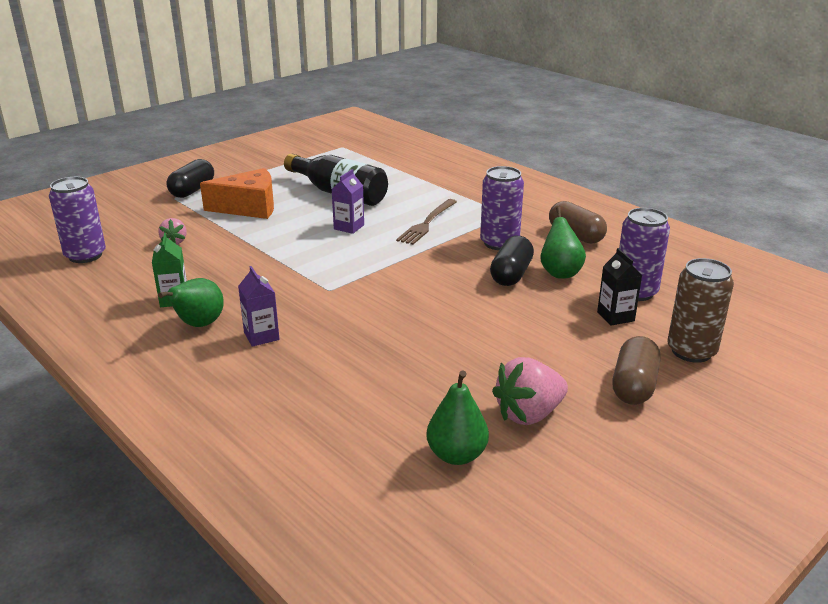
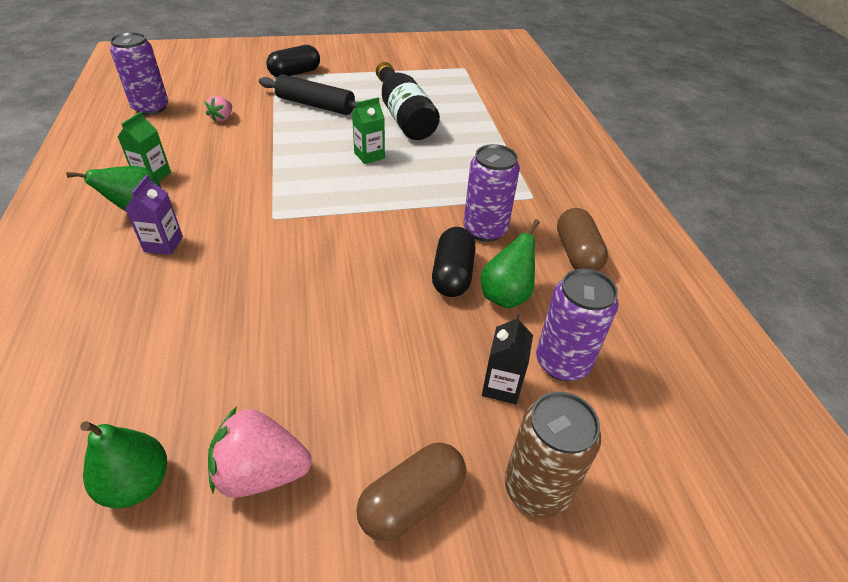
camera: 30 degrees right, 15 degrees up
orange cheese [200,168,274,219] -> black rolling pin [259,74,360,115]
purple carton [331,169,364,234] -> green carton [352,97,385,164]
brown fork [396,199,457,245] -> none
black capsule [490,236,534,286] -> black capsule turned 45 degrees counterclockwise [432,227,475,297]

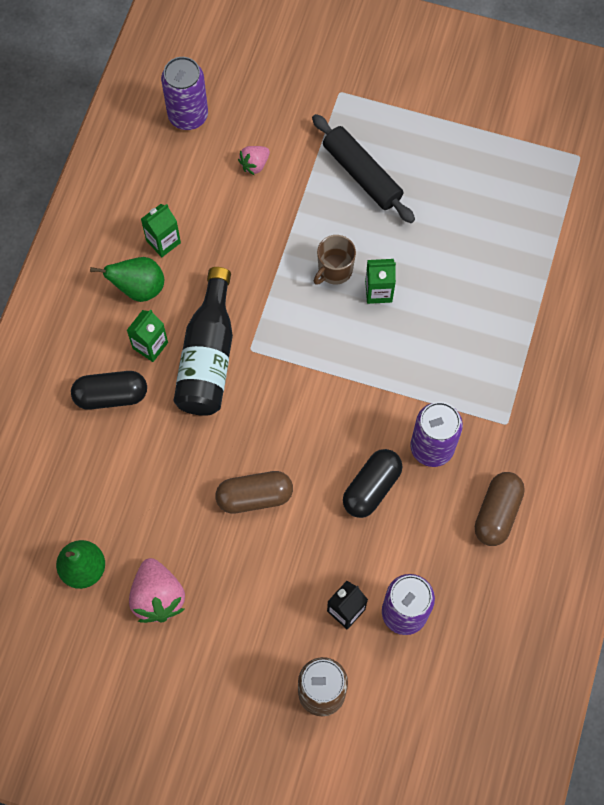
camera: 30 degrees right, 25 degrees up
purple carton [125,175,183,255] -> green carton [127,310,168,362]
pink strawberry [208,407,312,498] -> pink strawberry turned 135 degrees counterclockwise [129,558,185,623]
black capsule [266,45,320,77] -> black capsule moved to [71,371,147,410]
brown capsule [356,443,466,541] -> brown capsule moved to [216,471,293,513]
black bottle [376,62,440,140] -> black bottle moved to [173,267,233,416]
green pear [480,219,540,308] -> none
none -> brown mug [314,235,356,285]

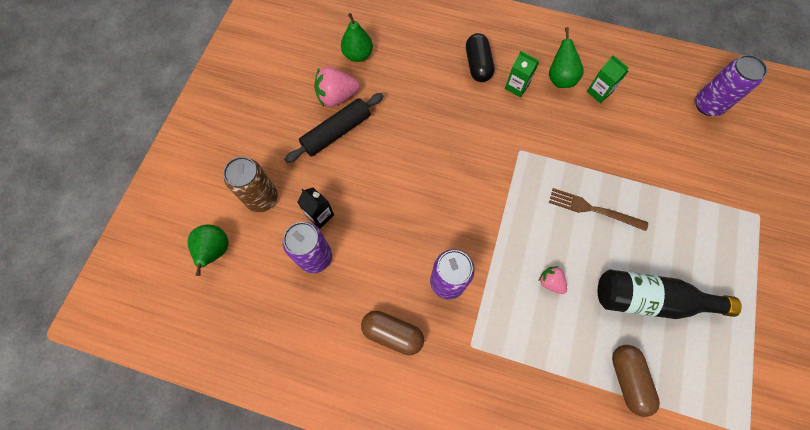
camera: 90 degrees right, 0 degrees up
black bottle [173,267,233,416] -> black bottle moved to [598,270,742,319]
brown capsule [216,471,293,513] -> brown capsule moved to [612,345,660,417]
pink strawberry [238,146,270,175] -> pink strawberry moved to [539,266,567,294]
black rolling pin [312,114,415,223] -> black rolling pin moved to [284,93,384,163]
brown mug [314,235,356,285] -> brown fork [549,188,648,231]
black capsule [343,449,403,518] -> none
green carton [365,259,396,304] -> none
none -> green pear [187,225,229,276]

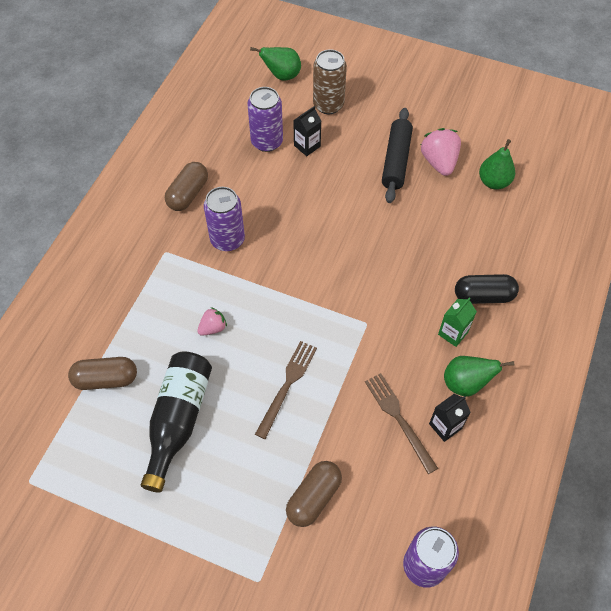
camera: 95 degrees right, 10 degrees down
black rolling pin [284,93,384,163] -> black rolling pin turned 45 degrees clockwise [382,108,413,203]
green carton [587,55,629,103] -> black carton [429,394,471,442]
none -> brown capsule [286,461,342,527]
none -> brown fork [365,373,438,474]

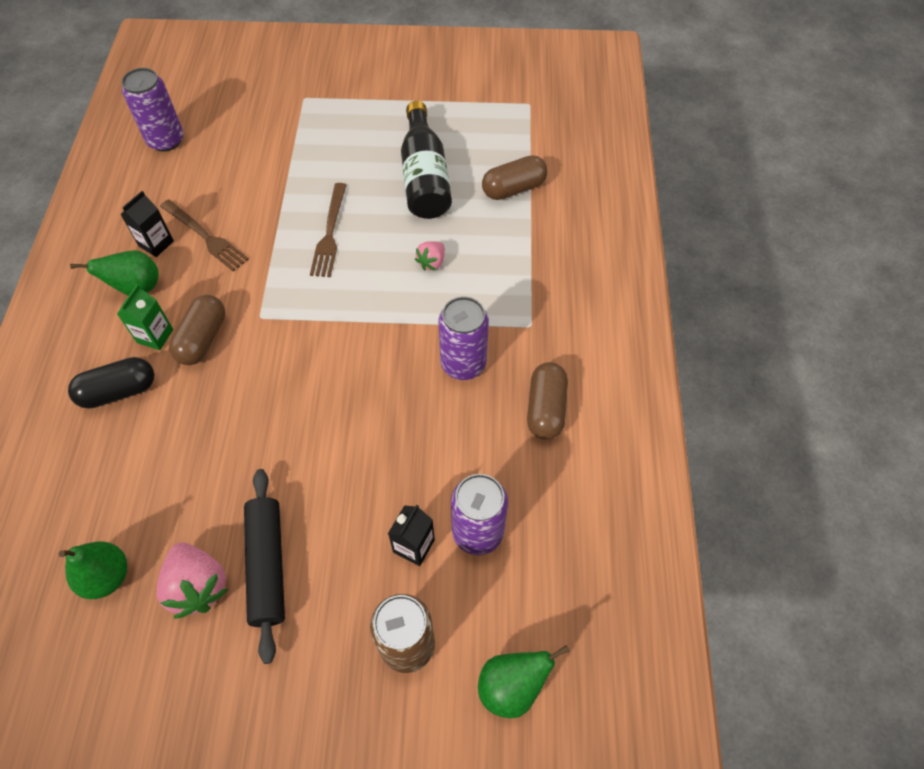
camera: 160 degrees right, 0 degrees up
brown capsule [286,461,342,527] -> brown capsule moved to [169,295,225,365]

